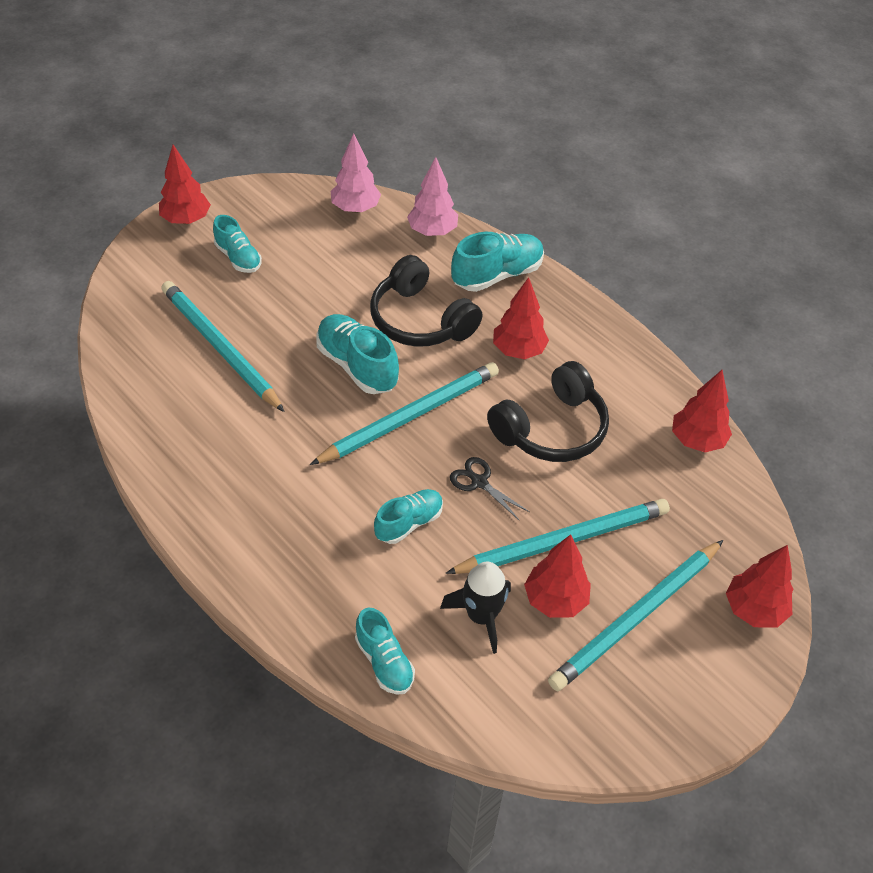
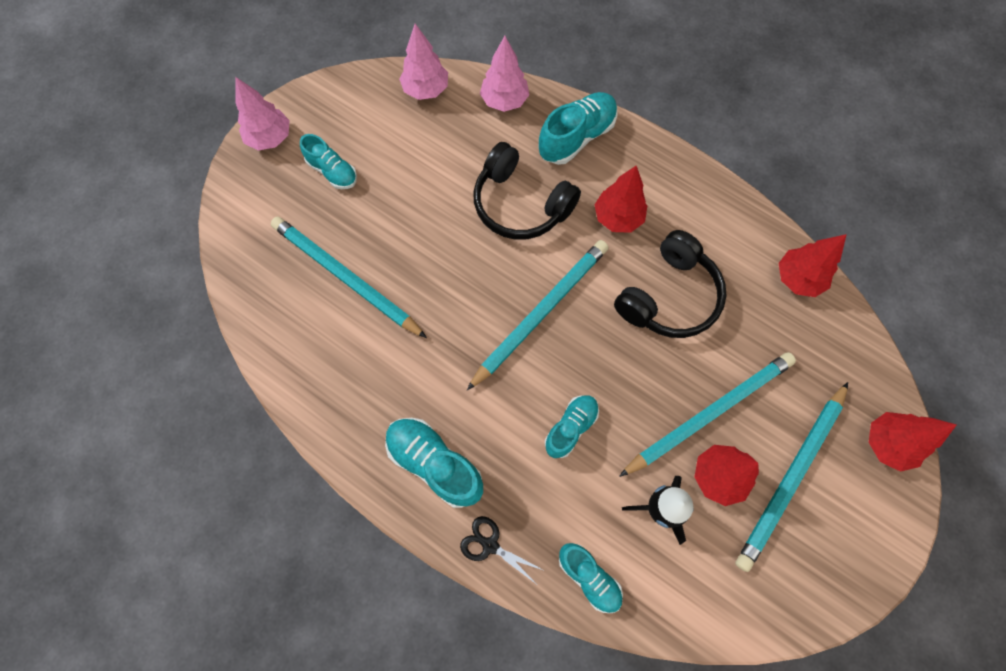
camera: 10 degrees left, 20 degrees up
red tree [159,145,211,224] -> pink tree [235,77,290,151]
turquoise shoe [316,314,399,394] -> turquoise shoe moved to [385,418,483,508]
black scissors [450,457,530,520] -> black scissors moved to [460,516,545,584]

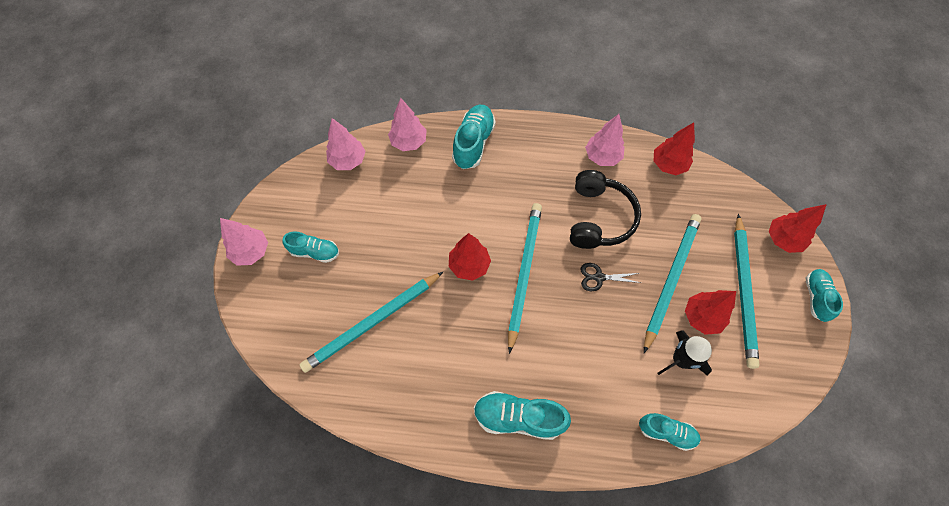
camera: 30 degrees left, 5 degrees down
turquoise pencil [271,216,427,338] -> turquoise pencil turned 45 degrees counterclockwise [299,272,443,373]
black scissors [460,516,545,584] -> black scissors moved to [580,263,641,291]
black headphones [474,142,581,240] -> none
turquoise shoe [545,395,599,458] -> turquoise shoe moved to [806,269,843,322]
red tree [595,166,647,233] -> red tree moved to [449,233,491,281]
none -> pink tree [585,114,624,166]

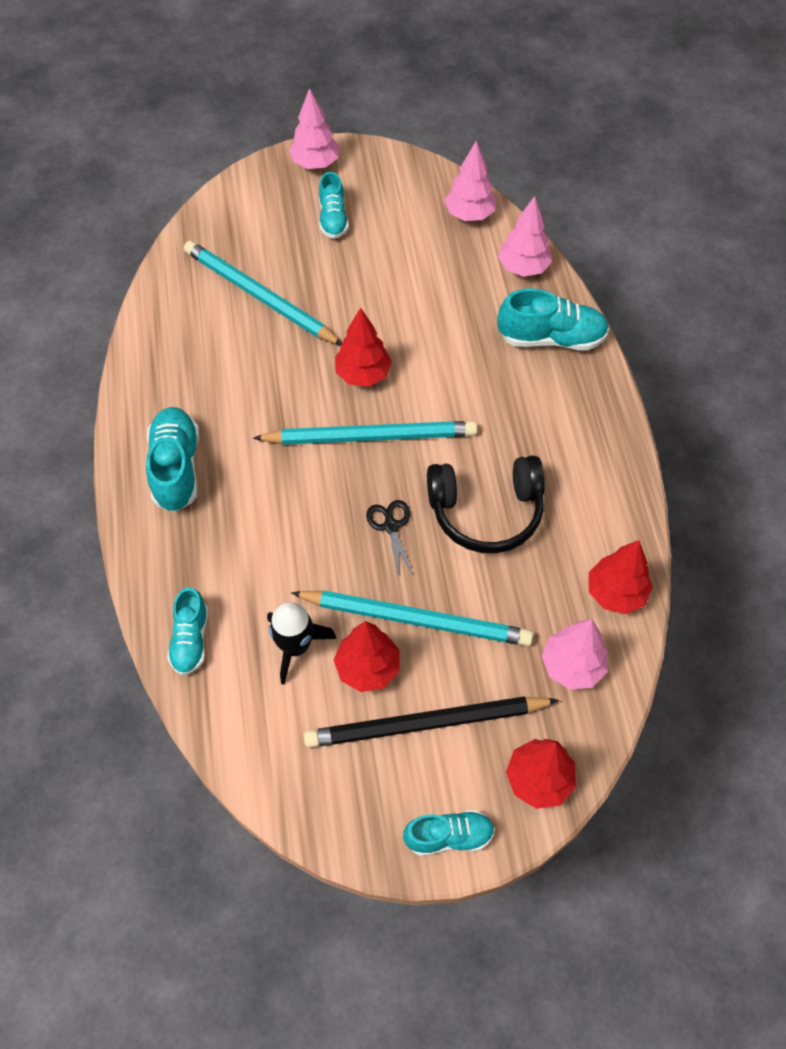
camera: 75 degrees right, 5 degrees down
pink tree [585,114,624,166] -> pink tree moved to [542,619,608,690]
turquoise pencil [734,214,760,369] -> black pencil [304,696,559,748]

